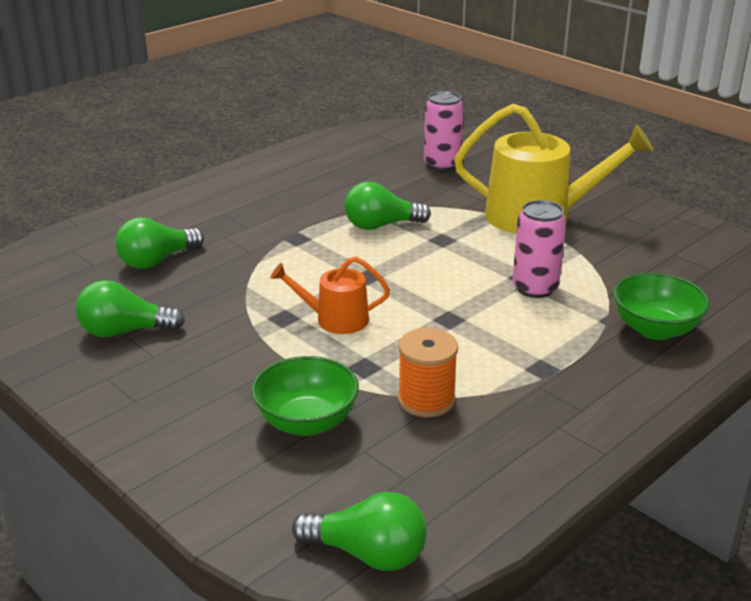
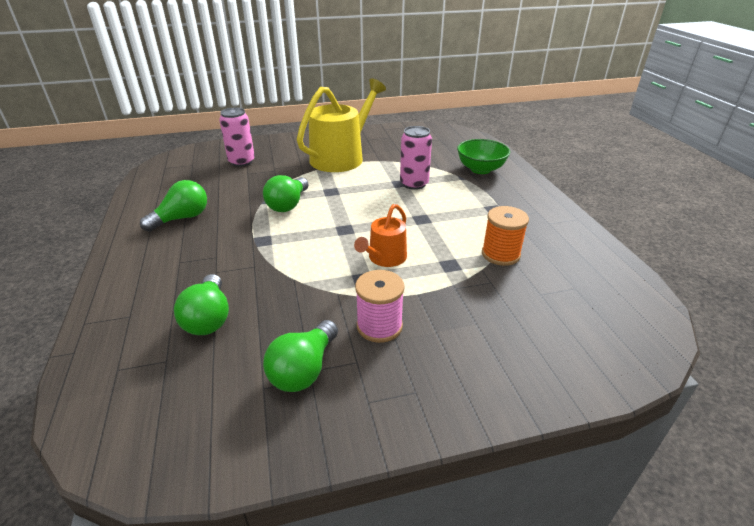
camera: 60 degrees left, 5 degrees up
green bowl [252,356,359,436] -> none
green light bulb [292,492,427,571] -> green light bulb moved to [140,180,207,232]
none -> pink spool [355,270,405,343]

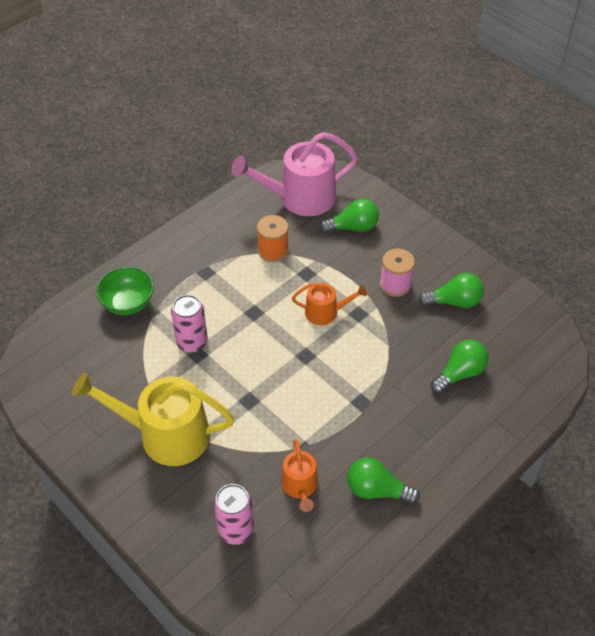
camera: 120 degrees left, 15 degrees up
green light bulb [263,175,309,212] -> green light bulb moved to [319,199,379,233]
none -> pink watering can [231,132,358,216]
none -> orange watering can [281,439,318,512]

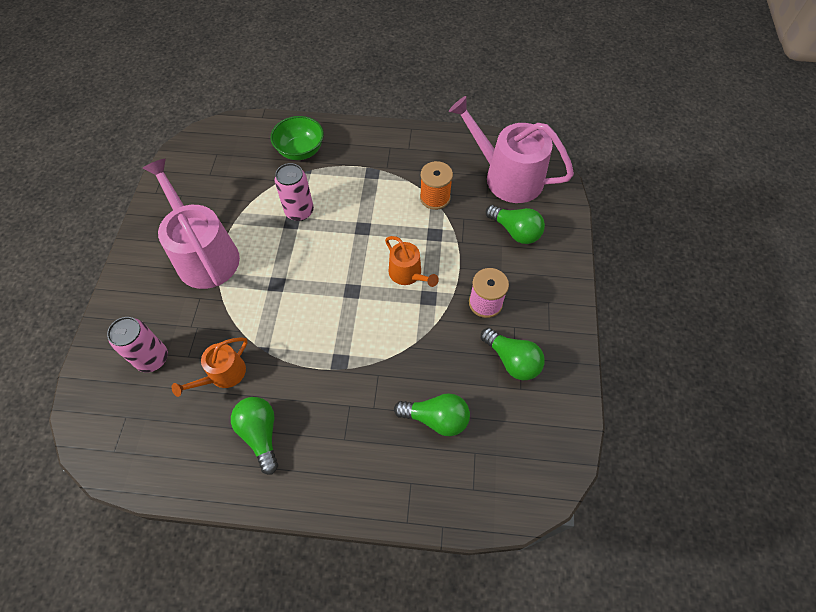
camera: 50 degrees right, 10 degrees up
yellow watering can [72,372,234,466] -> pink watering can [143,159,240,289]

